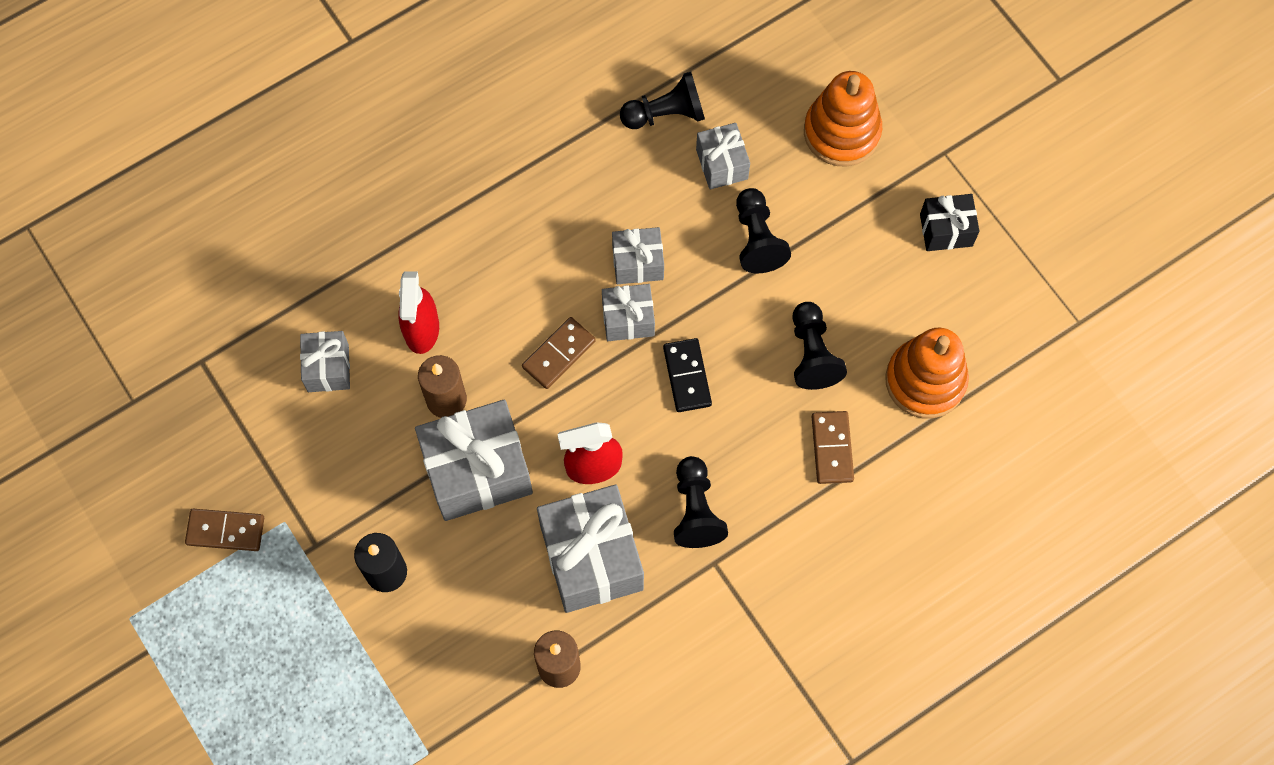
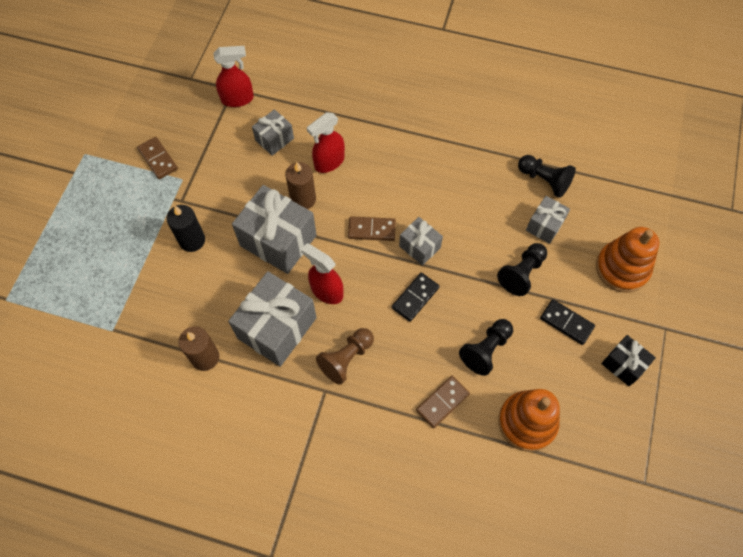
camera: 50 degrees right, 5 degrees down
grey gift [612,227,664,284] -> none
black pawn [674,456,728,548] -> brown pawn [316,328,374,385]
none -> red spray bottle [213,46,254,107]
none -> black domino [540,299,595,345]

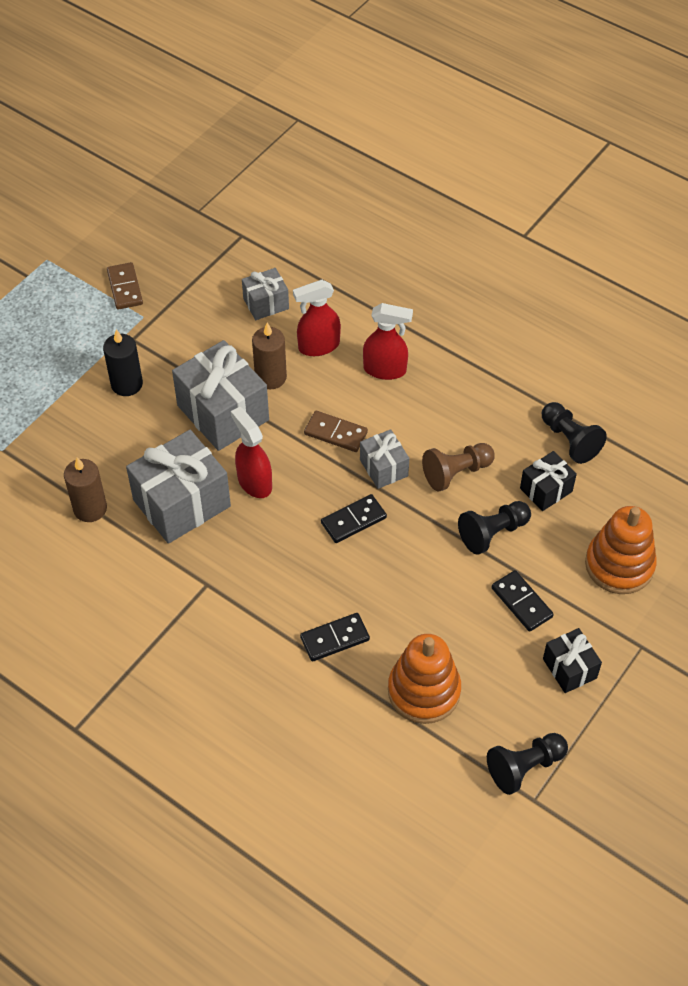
camera: 20 degrees right, 10 degrees down
red spray bottle [213,46,254,107] -> red spray bottle moved to [363,303,413,380]
brown pawn [316,328,374,385] -> brown pawn moved to [422,443,495,491]
brown domino [416,376,470,428] -> black domino [300,613,370,662]
black pawn [459,319,513,376] -> black pawn moved to [487,733,568,795]
grey gift [526,196,570,244] -> black gift [520,451,577,511]

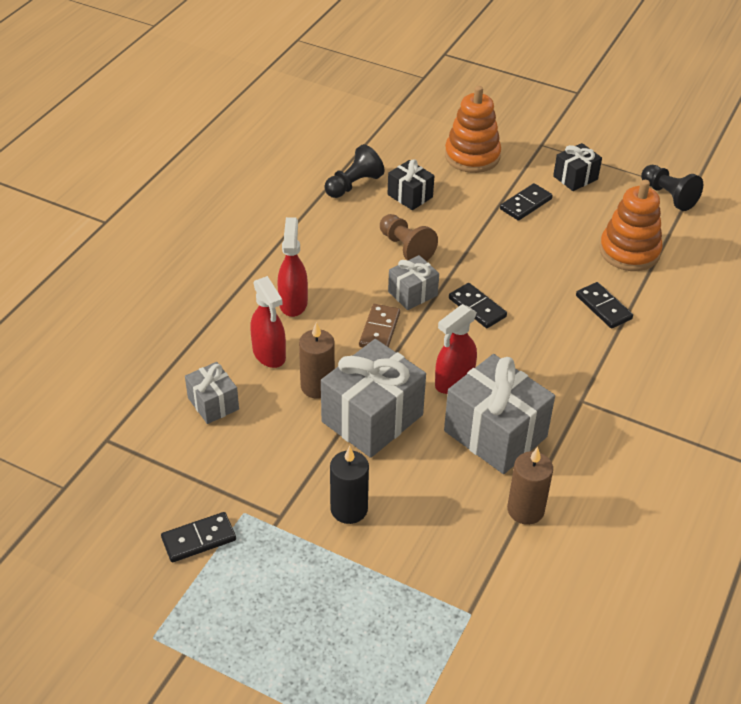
camera: 100 degrees left, 10 degrees down
brown domino [107,262,143,310] -> black domino [161,512,236,562]
black pawn [458,501,531,555] -> none

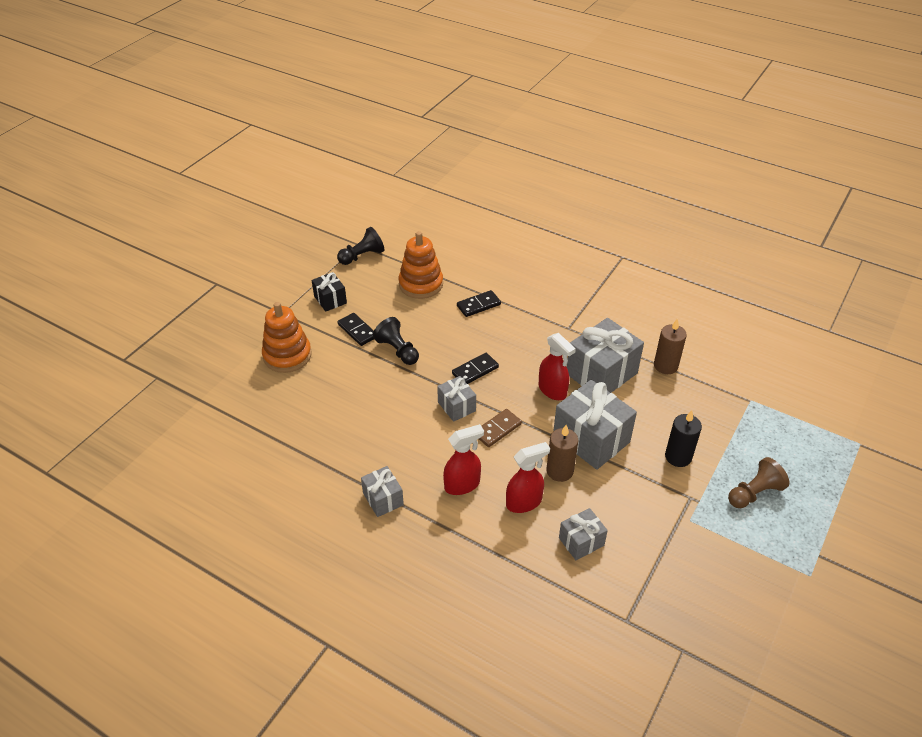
camera: 85 degrees left, 0 degrees up
black domino [161,512,236,562] -> none
red spray bottle [278,217,308,317] -> red spray bottle turned 150 degrees clockwise [443,424,484,495]
black pawn [324,144,385,198] -> black pawn moved to [373,317,419,365]
brown domino [359,304,400,347] -> brown domino turned 60 degrees counterclockwise [479,409,522,447]
brown pawn [380,214,438,261] -> brown pawn moved to [728,457,789,508]
black gift [388,159,434,210] -> none
none -> grey gift [361,466,404,517]

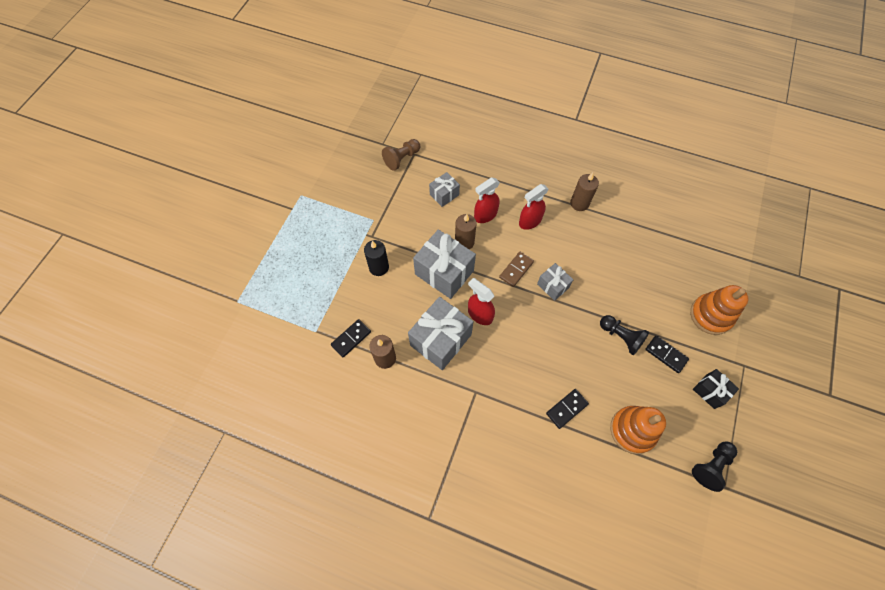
camera: 170 degrees right, 20 degrees up
grey gift [361,466,404,517] -> brown candle [570,173,599,211]
black domino [452,353,499,384] -> black domino moved to [331,319,371,357]
brown pawn [728,457,789,508] -> brown pawn moved to [382,139,421,171]

